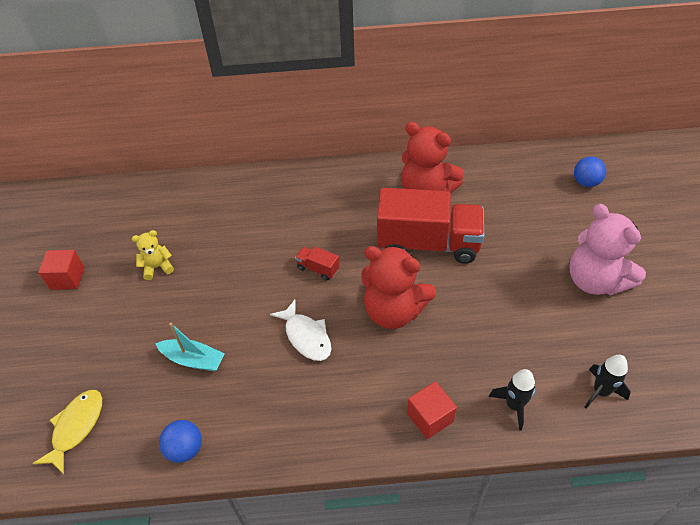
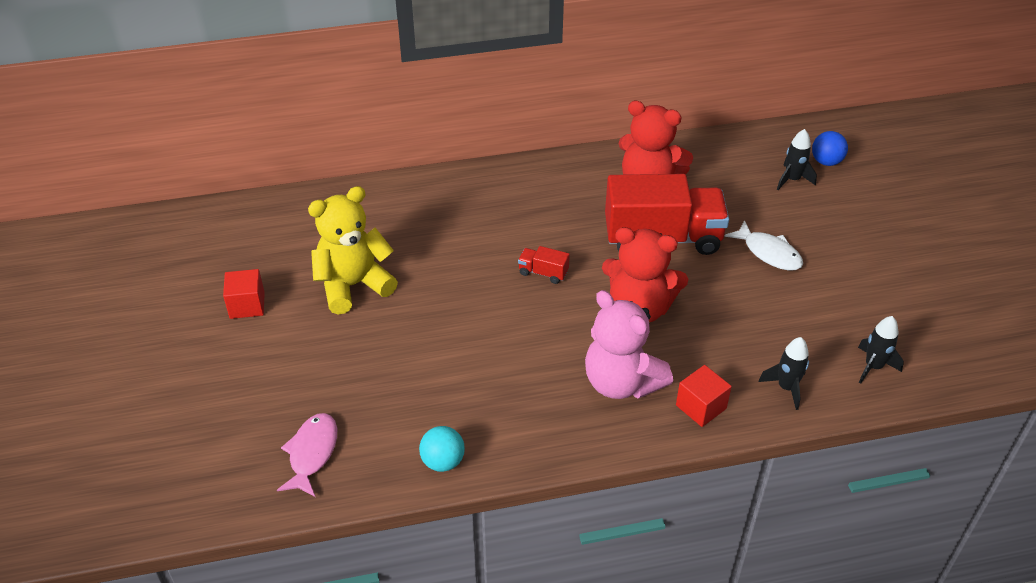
camera: 10 degrees left, 5 degrees down
yellow fish [33,390,102,474] -> pink fish [277,413,337,497]
yellow teddy bear [132,230,174,280] -> yellow teddy bear [308,186,398,315], size x2.03
turquoise boat [155,323,225,371] -> none
blue ball [159,420,202,463] -> turquoise ball [419,426,465,472]
white fish [270,300,331,361] -> white fish moved to [724,220,803,270]
pink teddy bear [569,204,646,295] -> pink teddy bear moved to [585,290,673,399]
none -> black rocket [777,129,817,190]

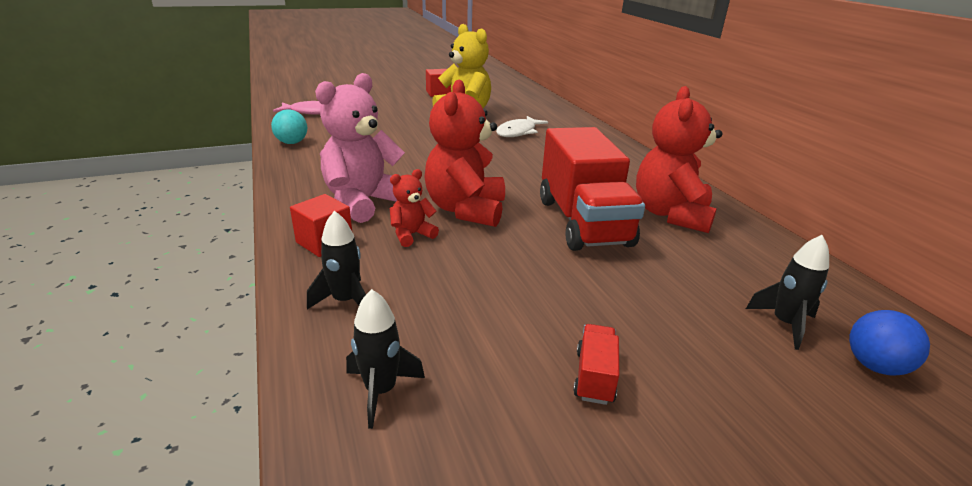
camera: 80 degrees right, 15 degrees down
red truck [518,246,570,284] -> red truck moved to [573,324,619,405]
white fish [724,220,803,270] -> white fish moved to [496,116,548,137]
none -> red teddy bear [390,169,439,247]

